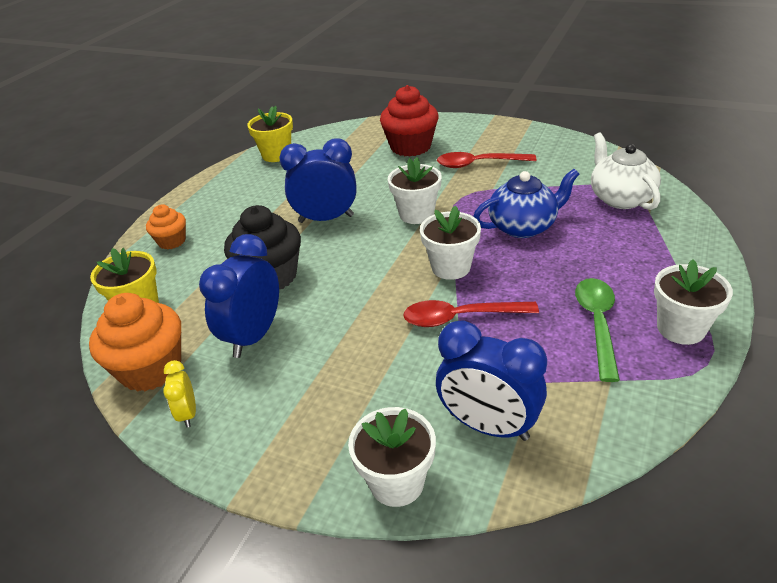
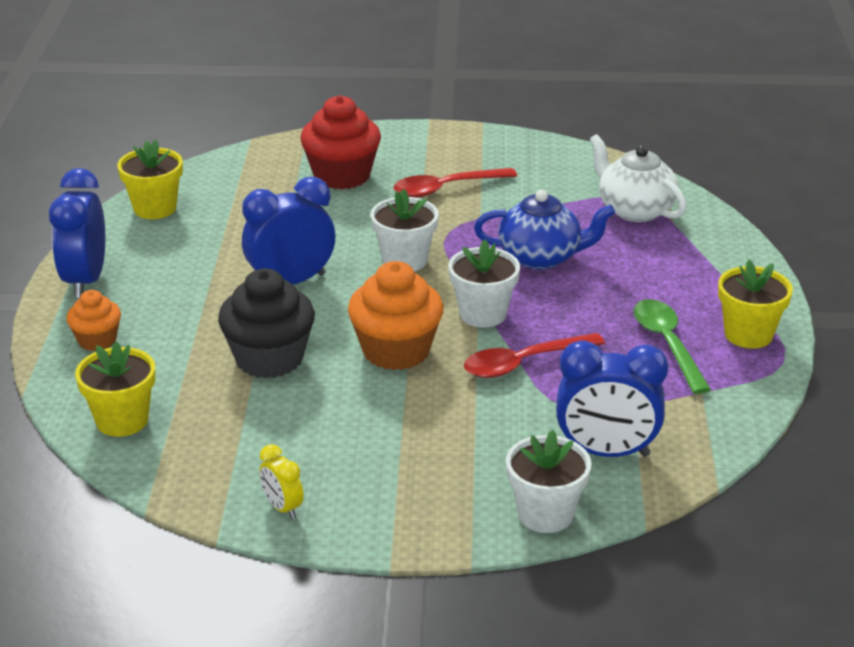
camera: 25 degrees left, 5 degrees down
orange cupcake [89,293,181,392] -> orange cupcake moved to [348,261,444,370]
blue clock [199,234,279,358] -> blue clock moved to [49,168,105,298]
blue teapot [473,169,579,238] -> blue teapot turned 45 degrees clockwise [474,190,615,270]
white flower pot [654,259,733,345] -> yellow flower pot [718,260,793,349]

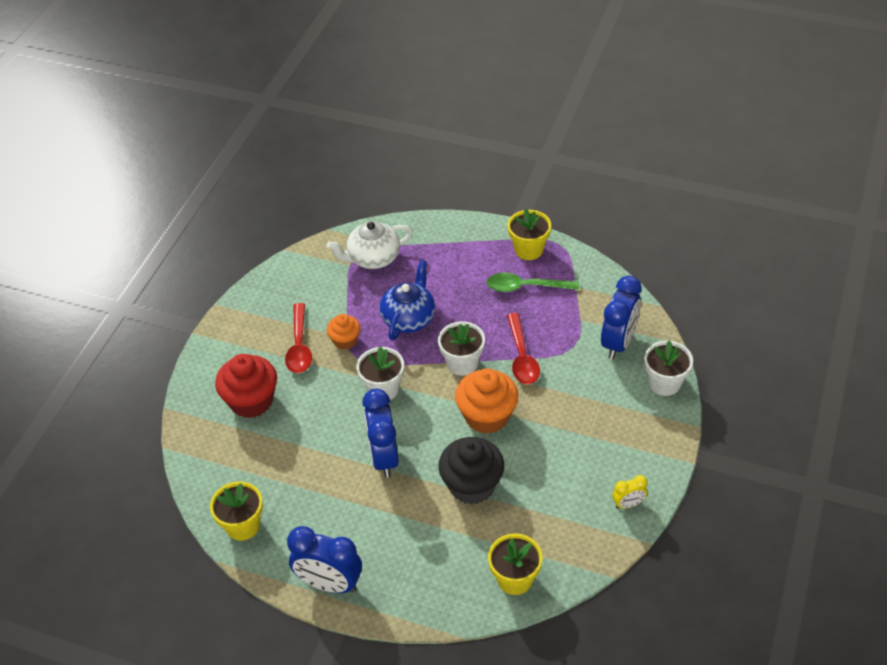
camera: 70 degrees left, 15 degrees up
orange cupcake [67,290,121,351] -> orange cupcake moved to [327,314,360,350]

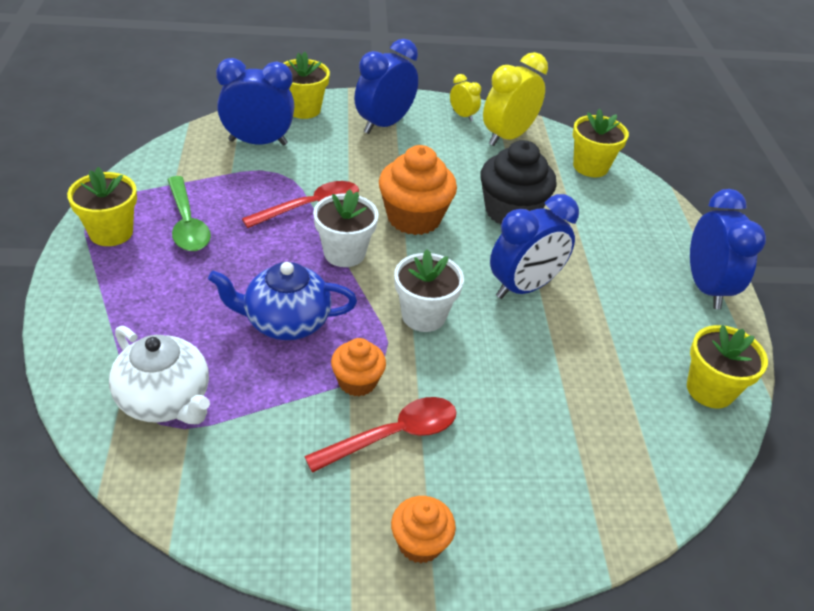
camera: 120 degrees left, 5 degrees down
red cupcake [215,354,277,418] -> none
white flower pot [644,340,693,396] -> yellow flower pot [283,52,330,119]
none -> blue clock [354,39,418,134]
none -> orange cupcake [391,496,456,563]
none -> yellow clock [483,52,548,146]

